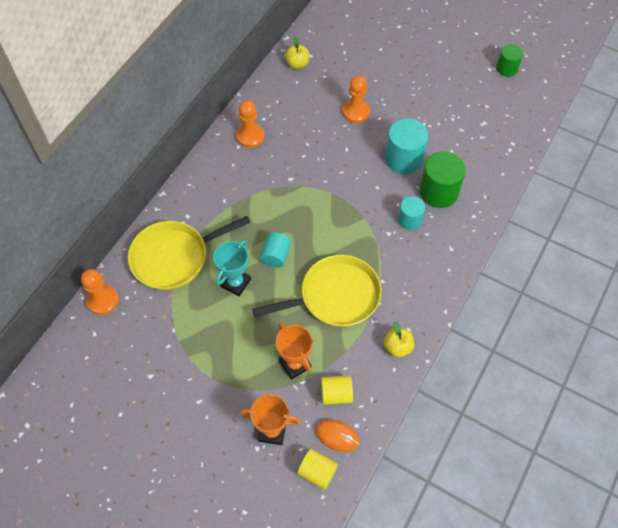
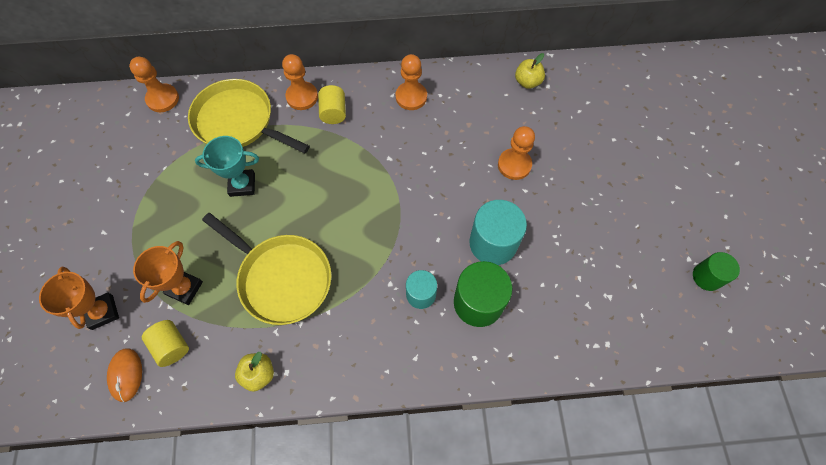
camera: 55 degrees right, 5 degrees up
turquoise cylinder [260,232,291,268] -> none
yellow cylinder [297,449,338,490] -> yellow cylinder moved to [318,85,346,124]
none -> orange pawn [282,54,318,110]

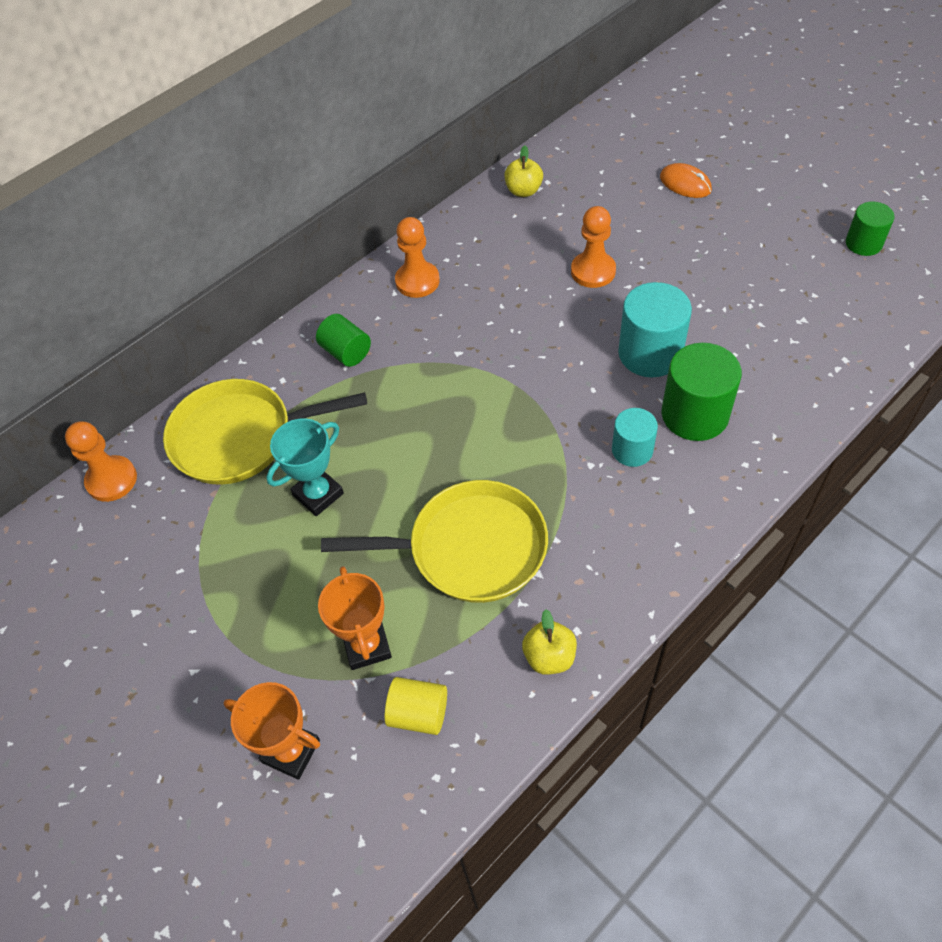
camera: 35 degrees left, 10 degrees down
orange mouse [107,349,142,402] -> orange mouse moved to [660,163,712,198]
orange pawn [282,54,318,110] -> none
yellow cylinder [318,85,346,124] -> green cylinder [316,314,371,367]

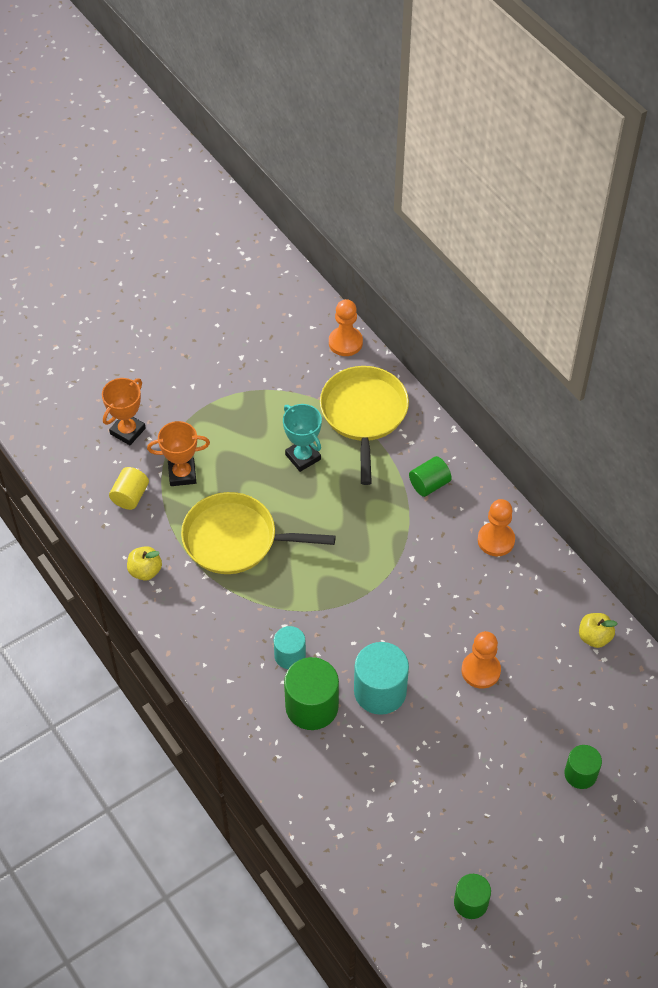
camera: 95 degrees right, 0 degrees up
yellow pan [321,480,548,603] -> yellow pan turned 90 degrees clockwise [181,492,336,574]
orange mouse [660,163,712,198] -> green cylinder [564,745,602,789]

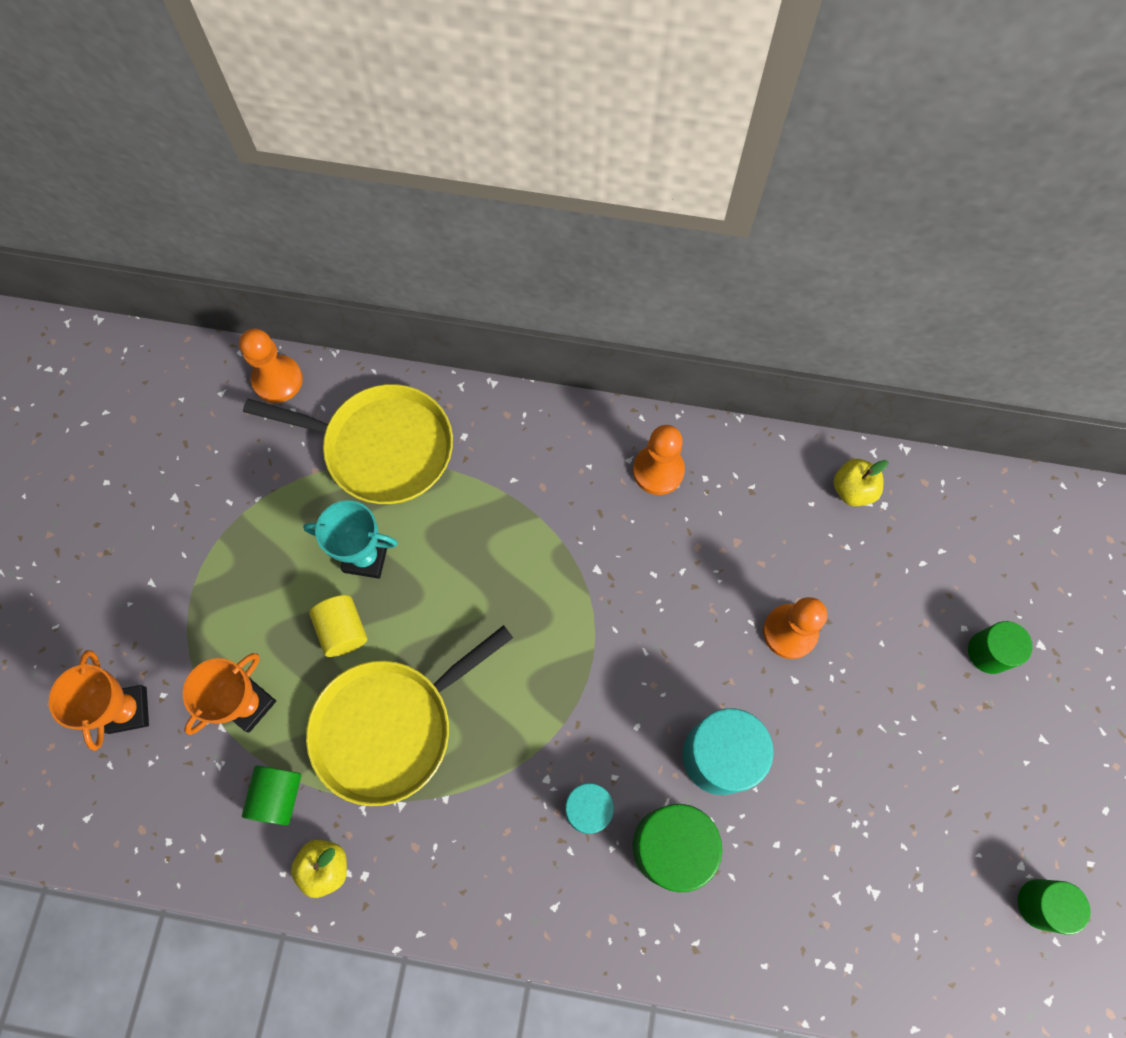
camera: 45 degrees left, 15 degrees up
yellow cylinder [109,467,149,510] -> yellow cylinder moved to [309,595,367,657]
yellow pan [320,366,409,485] -> yellow pan turned 150 degrees clockwise [243,384,453,504]
green cylinder [409,456,452,497] -> green cylinder moved to [242,765,301,825]

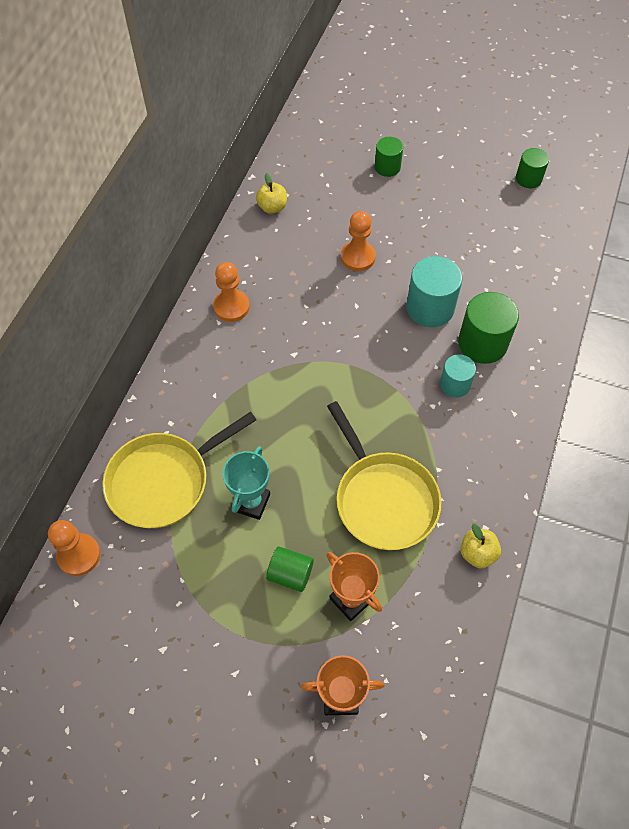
camera: 80 degrees left, 10 degrees down
green cylinder [242,765,301,825] -> green cylinder moved to [266,547,314,592]
yellow pan [243,384,453,504] -> yellow pan turned 150 degrees counterclockwise [102,412,256,528]
yellow cylinder [309,595,367,657] -> none

